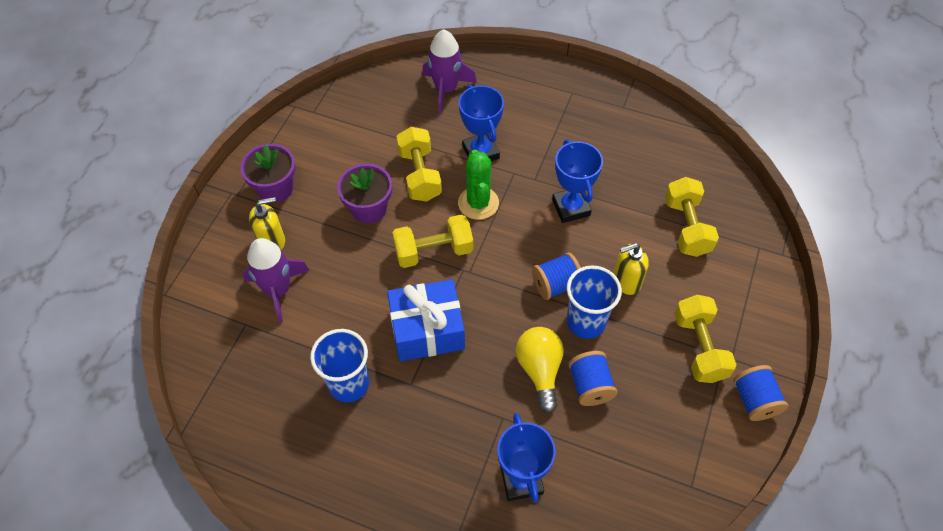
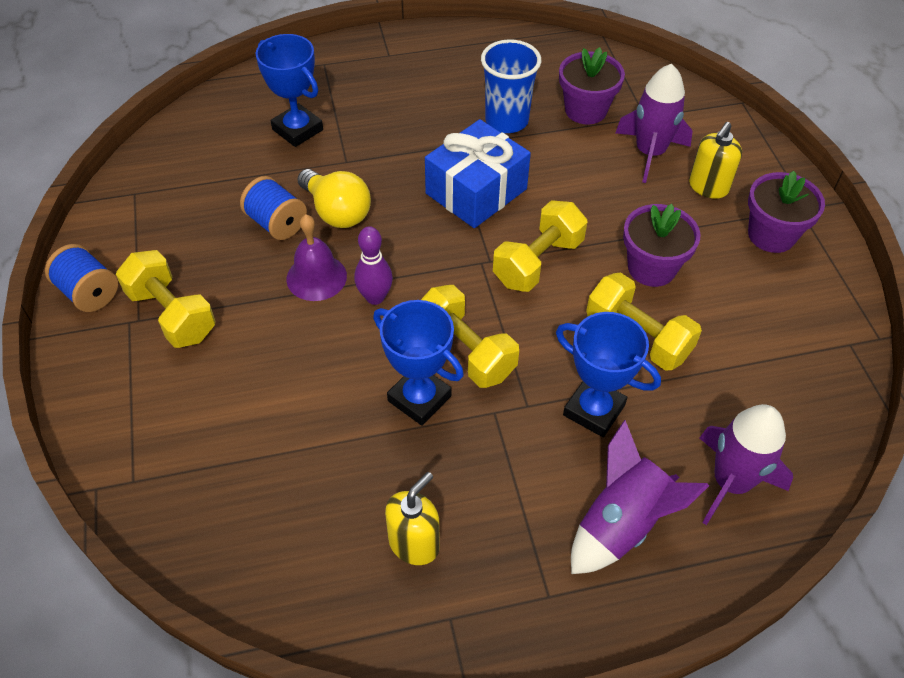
camera: 145 degrees right, 5 degrees down
green cactus [458,150,499,220] -> none
blue spool [532,252,581,300] -> purple bowling pin [354,226,393,305]
blue cup [567,265,622,339] -> purple bell [286,214,347,301]
yellow soap dispenser [613,243,649,295] -> yellow soap dispenser moved to [385,472,440,565]
yellow dumbbell [665,177,719,257] -> yellow dumbbell moved to [421,285,519,388]
none -> purple flower pot [559,47,625,124]
none -> purple rocket [571,420,709,574]

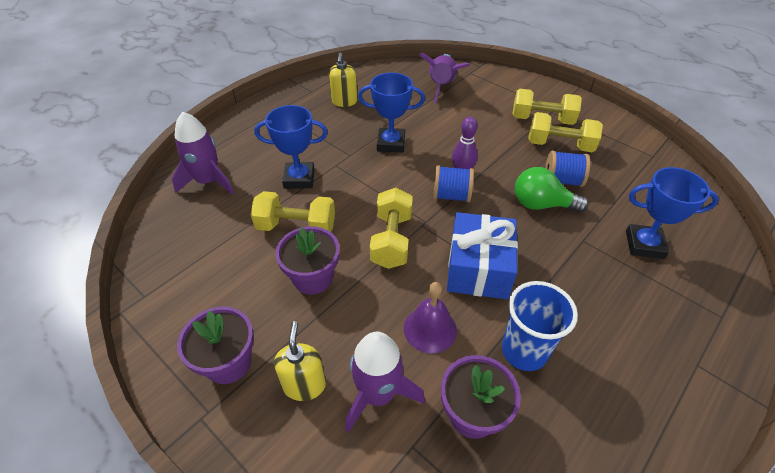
camera: 145 degrees right, 5 degrees down
blue spool [45,244,118,312] -> blue spool moved to [433,165,474,202]
purple bell [286,214,347,301] -> purple bell moved to [404,282,457,353]
yellow light bulb [297,169,371,228] -> green light bulb [515,167,589,213]
yellow dumbbell [421,285,519,388] -> yellow dumbbell moved to [528,112,603,152]
purple rocket [571,420,709,574] -> purple rocket moved to [419,53,470,104]

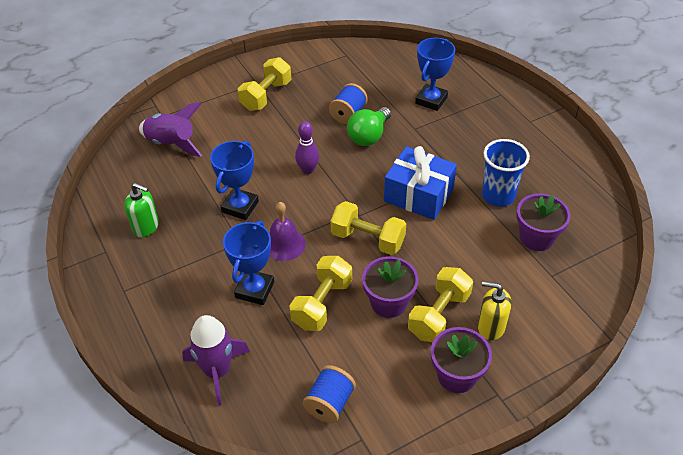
camera: 70 degrees left, 0 degrees up
yellow soap dispenser [329,52,357,107] -> green soap dispenser [124,183,159,237]
purple rocket [345,332,425,432] -> none
purple bell [404,282,457,353] -> purple bell moved to [269,202,306,261]
blue spool [433,165,474,202] -> blue spool moved to [303,365,356,423]
yellow dumbbell [528,112,603,152] -> yellow dumbbell moved to [408,267,473,342]

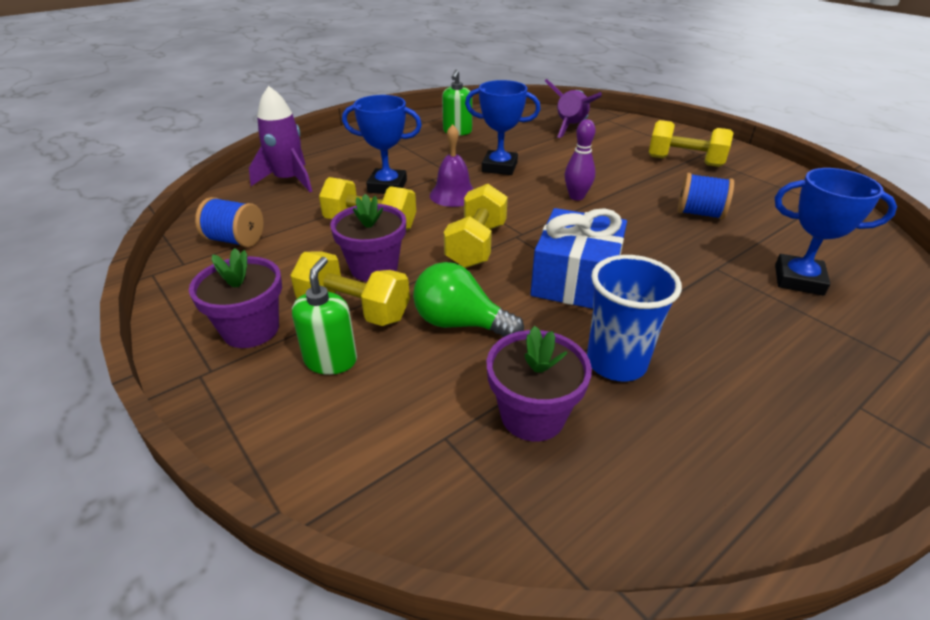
camera: 80 degrees right, 10 degrees down
green light bulb [347,107,391,146] -> green light bulb moved to [413,262,524,337]
yellow soap dispenser [478,281,512,341] -> green soap dispenser [292,257,357,375]

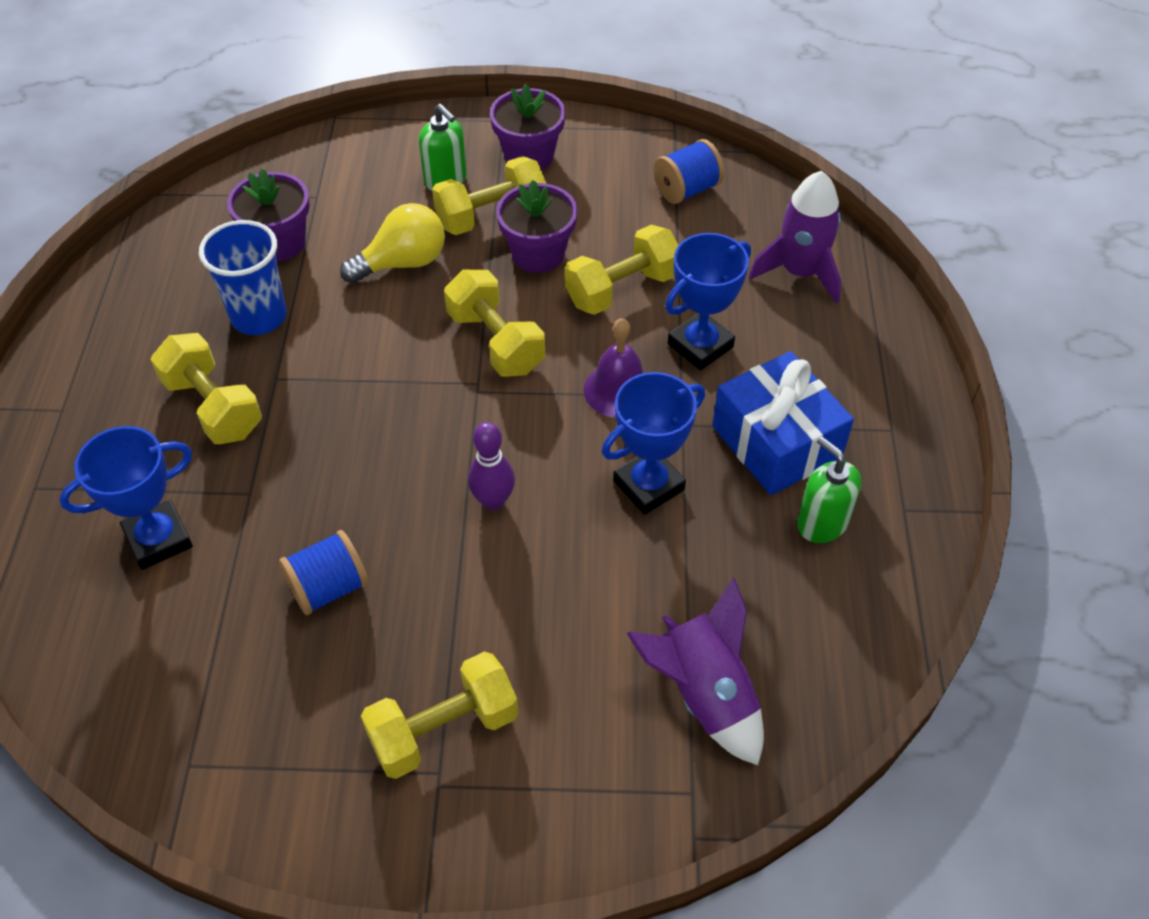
camera: 130 degrees right, 15 degrees up
green light bulb [413,262,524,337] -> yellow light bulb [340,203,445,284]
blue gift [530,208,627,309] -> blue gift moved to [712,351,854,495]
none -> yellow dumbbell [150,333,262,444]

